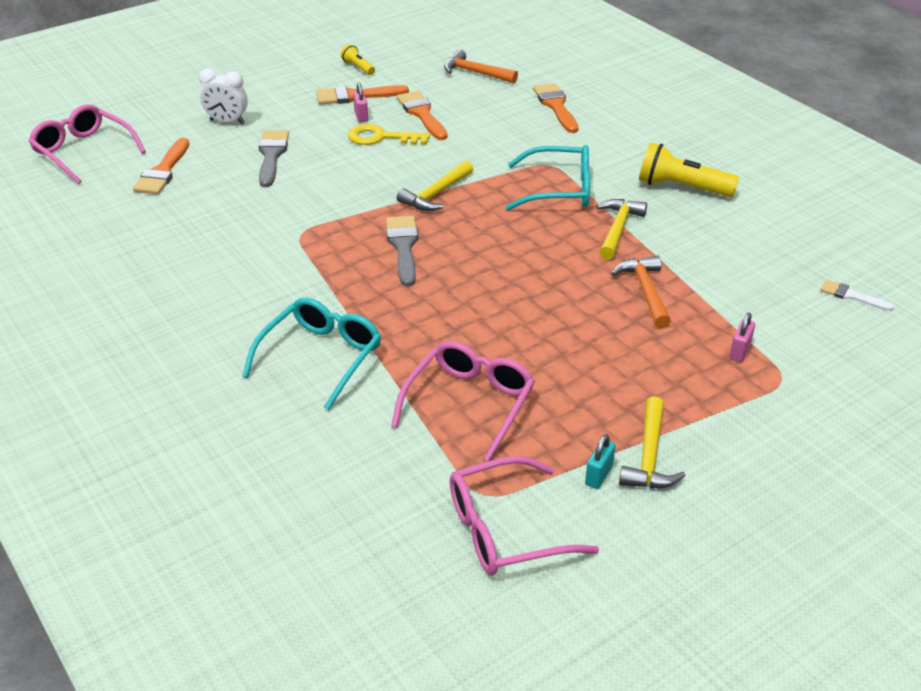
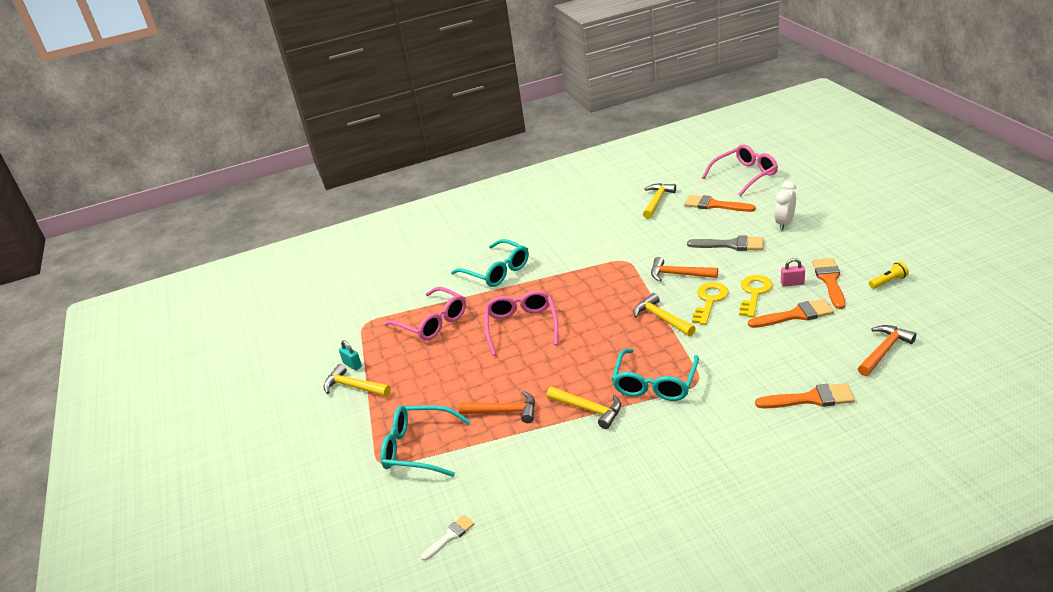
camera: 110 degrees right, 5 degrees down
grey brush [386,216,418,286] -> none
pink glasses [450,456,599,575] -> pink glasses moved to [484,290,558,356]
yellow flashlight [639,142,739,197] -> none
pink padlock [730,313,755,362] -> turquoise glasses [380,405,471,477]
none -> yellow hammer [643,183,676,219]
none -> orange hammer [651,257,718,282]
none -> yellow key [692,282,729,325]

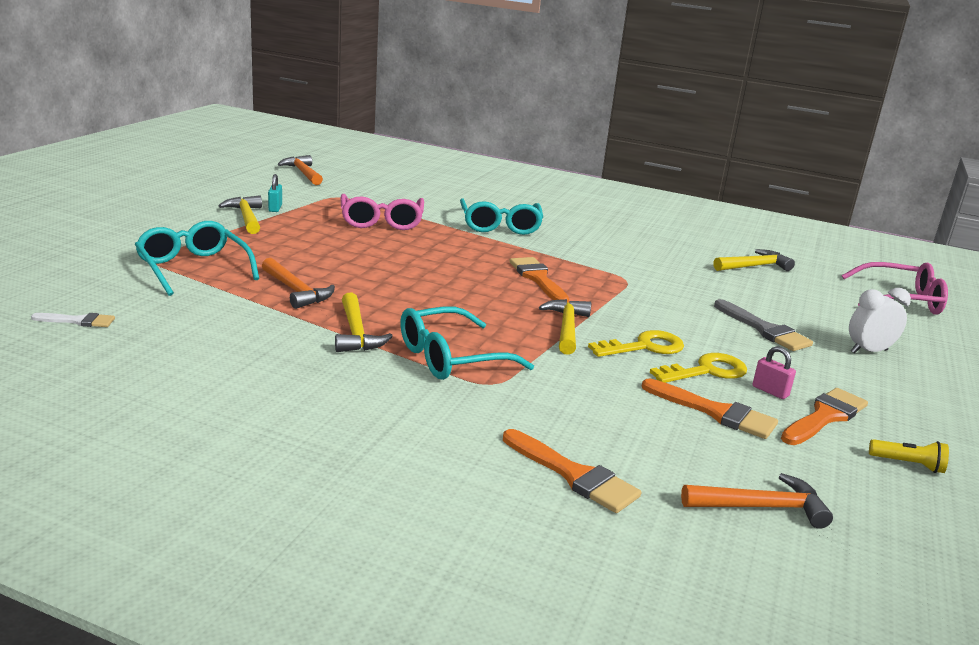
camera: 35 degrees right, 10 degrees down
pink glasses [484,290,558,356] -> none
orange hammer [651,257,718,282] -> orange hammer moved to [278,155,323,185]
orange brush [684,195,756,212] -> orange brush moved to [509,257,569,303]

